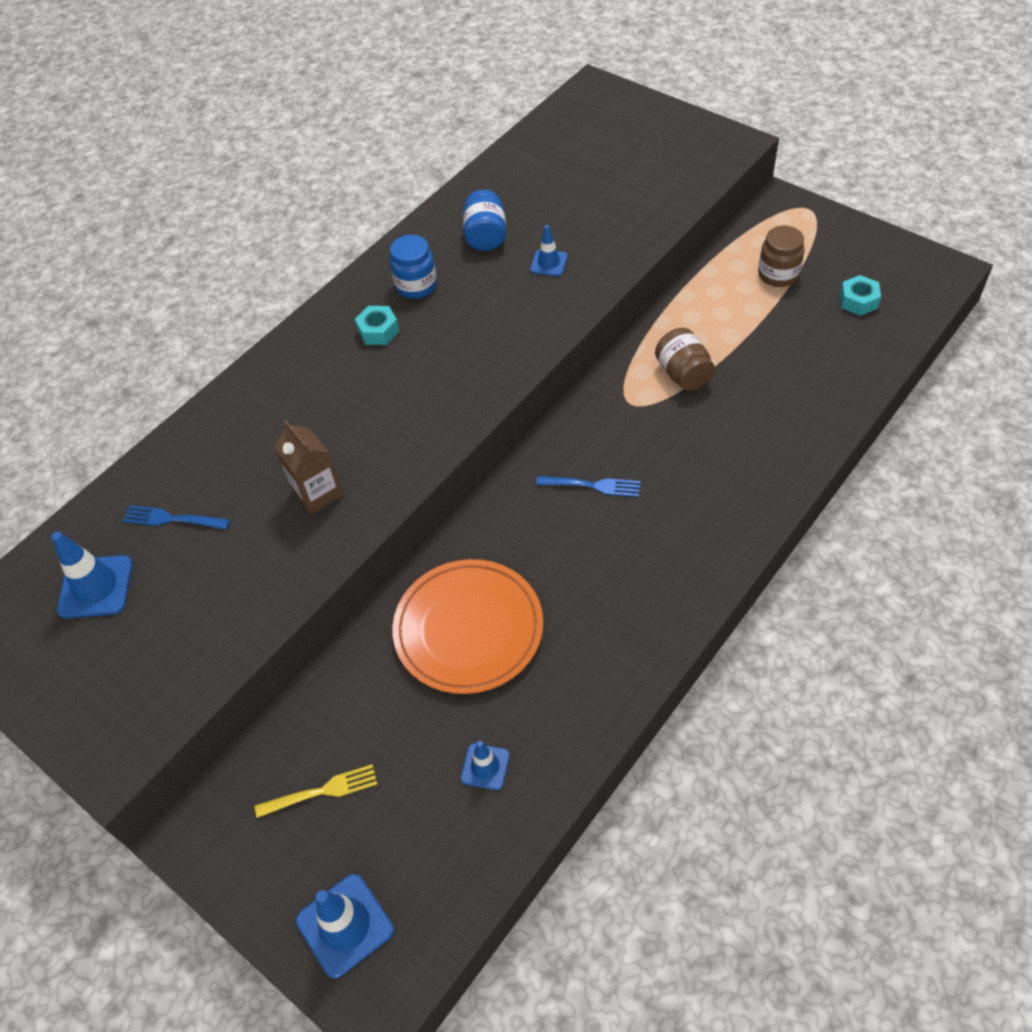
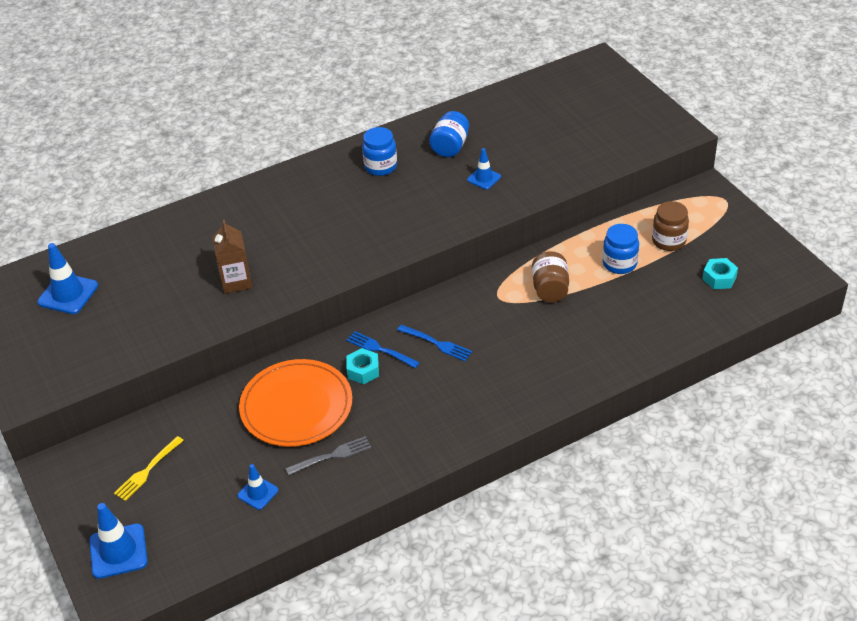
camera: 20 degrees right, 10 degrees down
blue fork [123,505,230,529] -> blue fork moved to [346,331,420,368]
yellow fork [255,764,378,818] -> yellow fork turned 120 degrees clockwise [114,436,184,501]
turquoise nut [355,306,400,345] -> turquoise nut moved to [347,348,379,384]
none -> grey fork [285,436,371,475]
none -> blue jar [603,224,639,274]

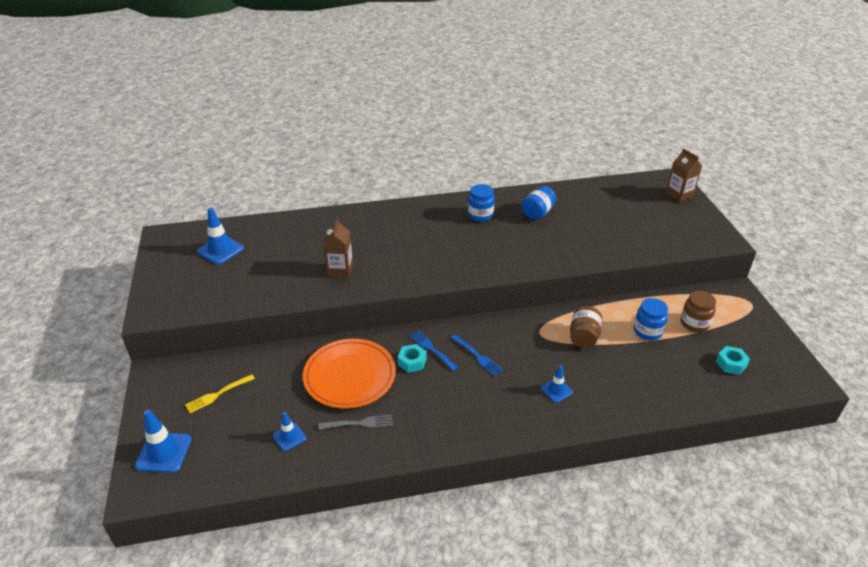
camera: 15 degrees right, 5 degrees down
blue traffic cone [467,148,501,190] -> blue traffic cone moved to [541,365,573,403]
none -> brown carton [666,148,702,202]

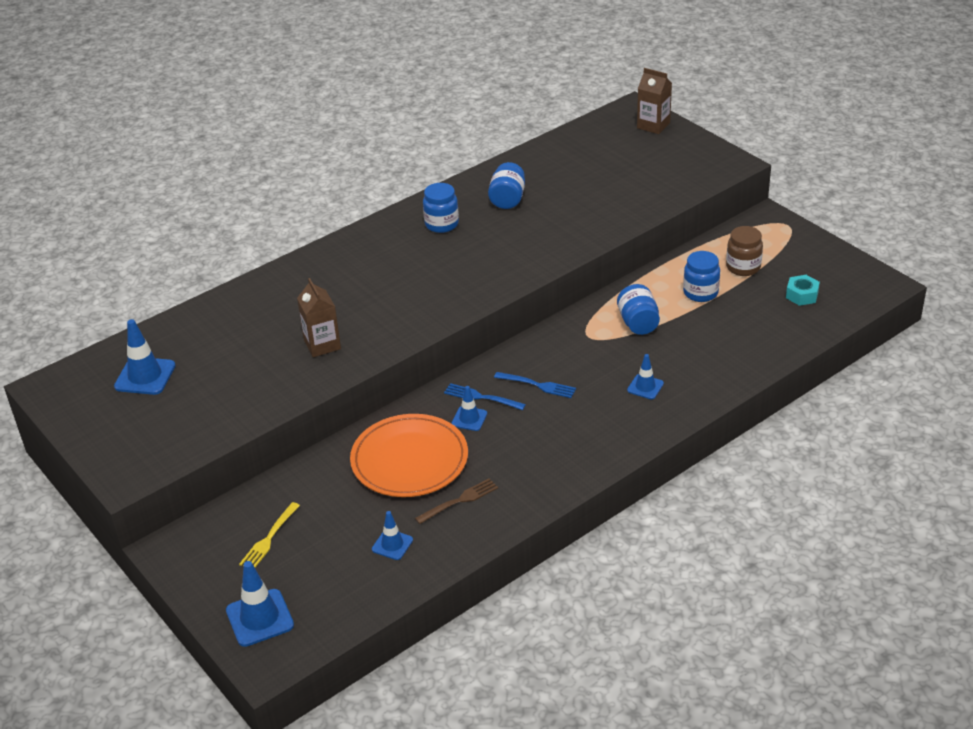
camera: 25 degrees left, 0 degrees up
grey fork [319,415,393,429] -> brown fork [415,478,498,524]
turquoise nut [398,344,427,373] -> blue traffic cone [451,386,487,431]
brown jar [570,306,603,348] -> blue jar [617,284,660,335]

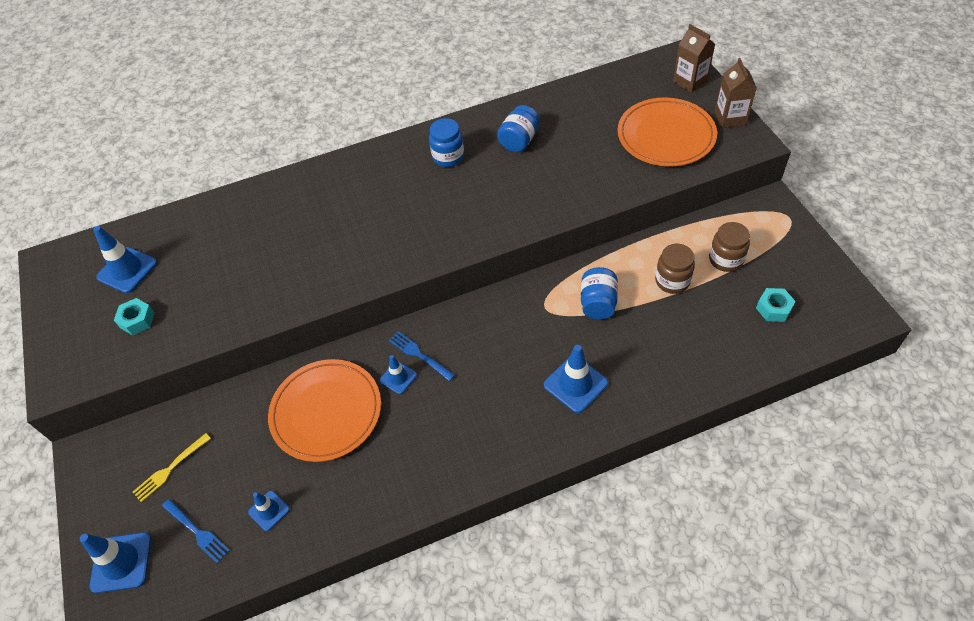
camera: 20 degrees right, 15 degrees up
brown carton [297,278,341,357] -> brown carton moved to [715,58,757,128]
brown fork [415,478,498,524] -> none
blue fork [494,372,576,398] -> blue fork moved to [162,499,230,564]
blue traffic cone [627,354,664,399] -> blue traffic cone [544,345,608,413], size x1.66
blue jar [683,251,720,302] -> brown jar [655,244,695,294]
none -> turquoise nut [114,298,155,335]
none -> orange plate [618,97,717,166]

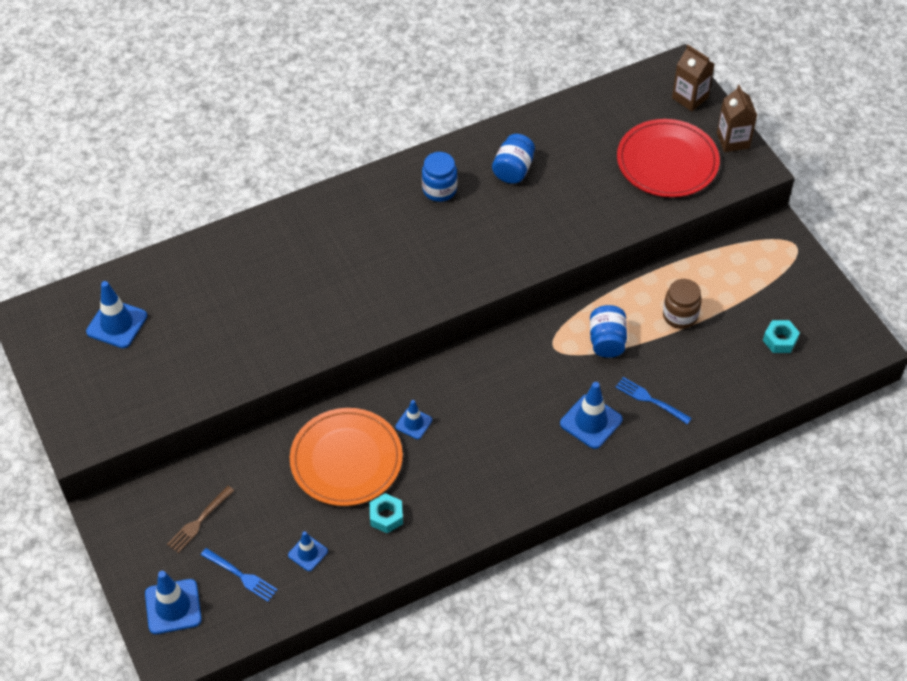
camera: 10 degrees left, 0 degrees up
turquoise nut [114,298,155,335] -> turquoise nut moved to [369,493,403,533]
yellow fork [133,433,211,503] -> brown fork [167,486,234,553]
blue fork [388,331,455,381] -> blue fork moved to [615,377,692,424]
orange plate [618,97,717,166] -> red plate [617,119,720,197]
brown jar [709,222,750,272] -> none

